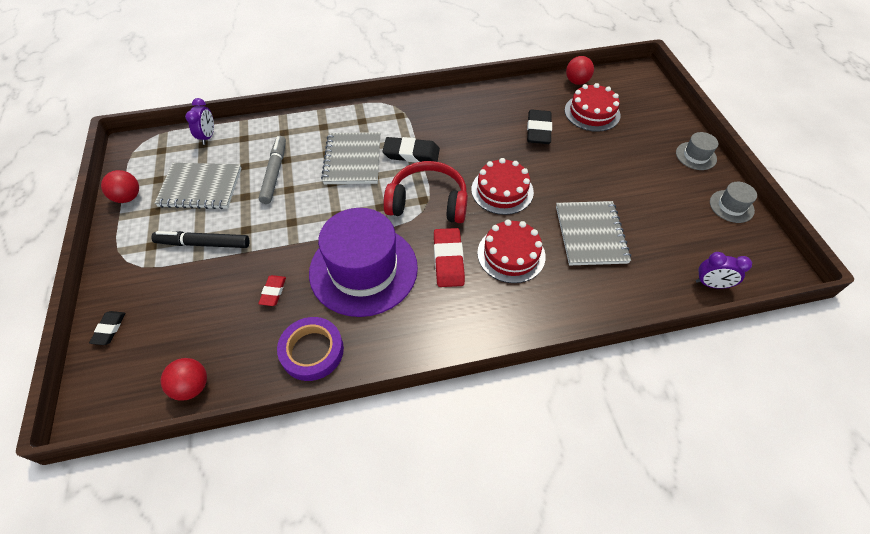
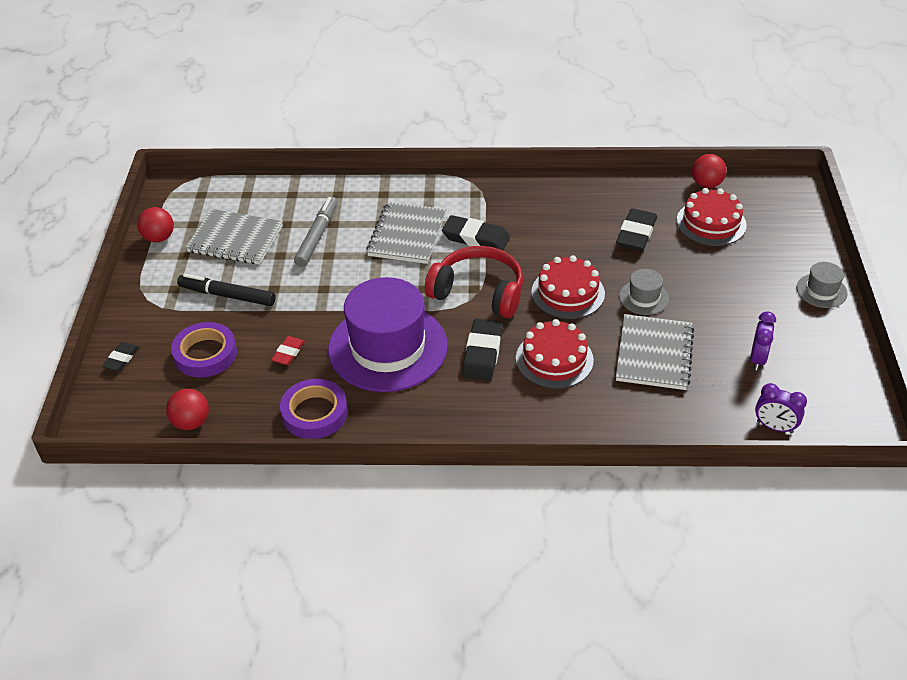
camera: 15 degrees right, 10 degrees down
purple clock [185,98,214,145] -> purple clock moved to [750,311,776,371]
red eraser [434,228,465,287] -> black eraser [462,319,503,381]
grey hat [710,182,757,223] -> grey hat moved to [619,269,669,315]
none -> purple tape [171,322,237,378]

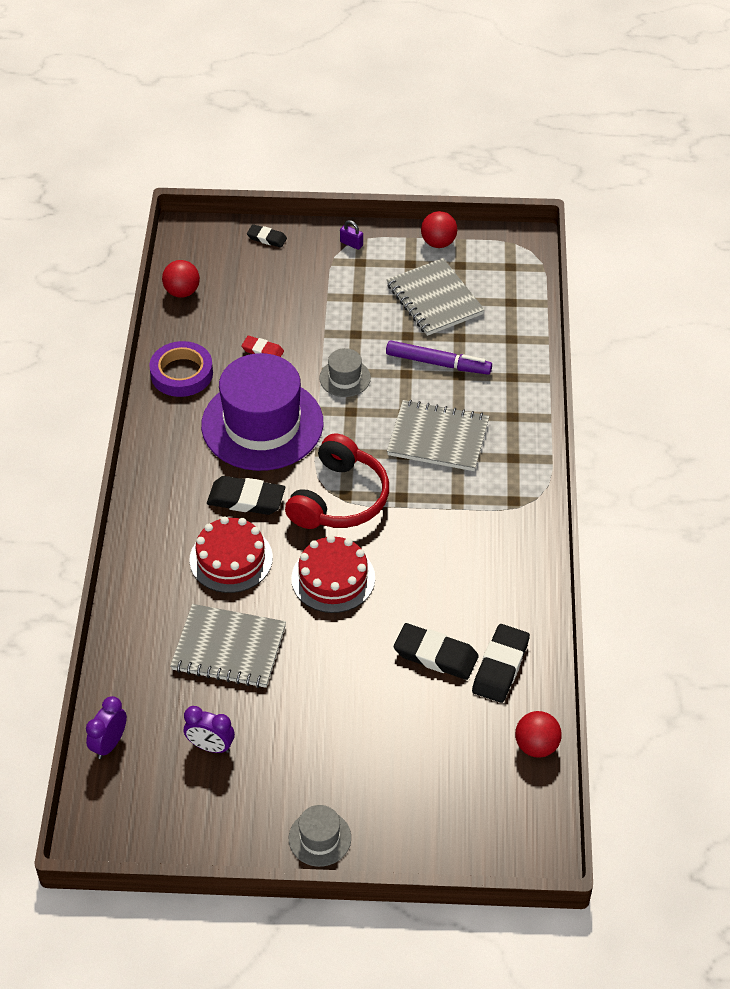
camera: 90 degrees right, 5 degrees up
purple tape [171,322,237,378] -> none
black marker [177,274,276,306] -> none
grey notebook [186,209,283,265] -> grey notebook turned 45 degrees counterclockwise [387,258,485,336]
grey marker [294,197,338,267] -> purple marker [386,340,492,374]
black eraser [442,215,510,251] -> black eraser moved to [472,624,530,703]
grey hat [619,269,669,315] -> grey hat moved to [319,348,371,397]
red cake [676,188,747,246] -> none
none -> purple padlock [340,220,363,250]

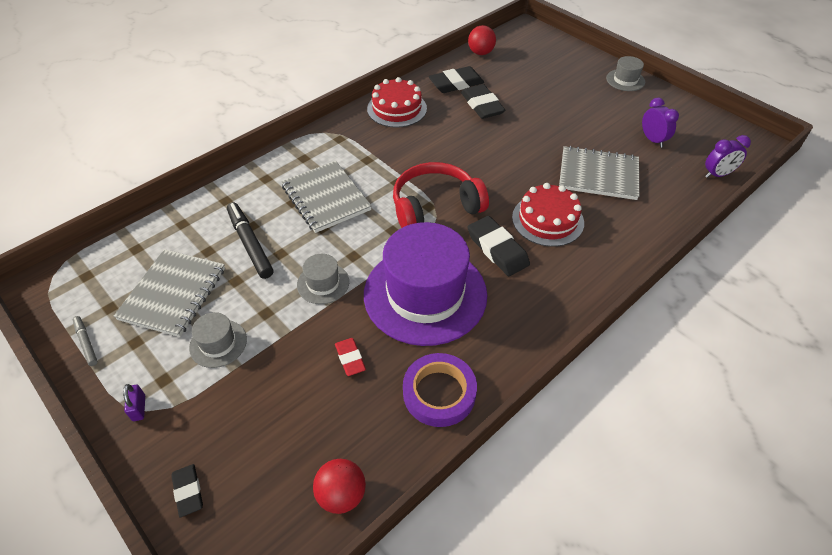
camera: 135 degrees left, 0 degrees up
grey notebook [170,604,286,688] -> grey notebook turned 45 degrees counterclockwise [559,146,639,200]
red cake [291,535,375,613] -> red cake moved to [367,77,427,128]
purple marker [386,340,492,374] -> black marker [227,202,273,279]
red ball [421,211,458,248] -> grey marker [73,316,98,366]
none -> grey hat [189,312,247,368]

